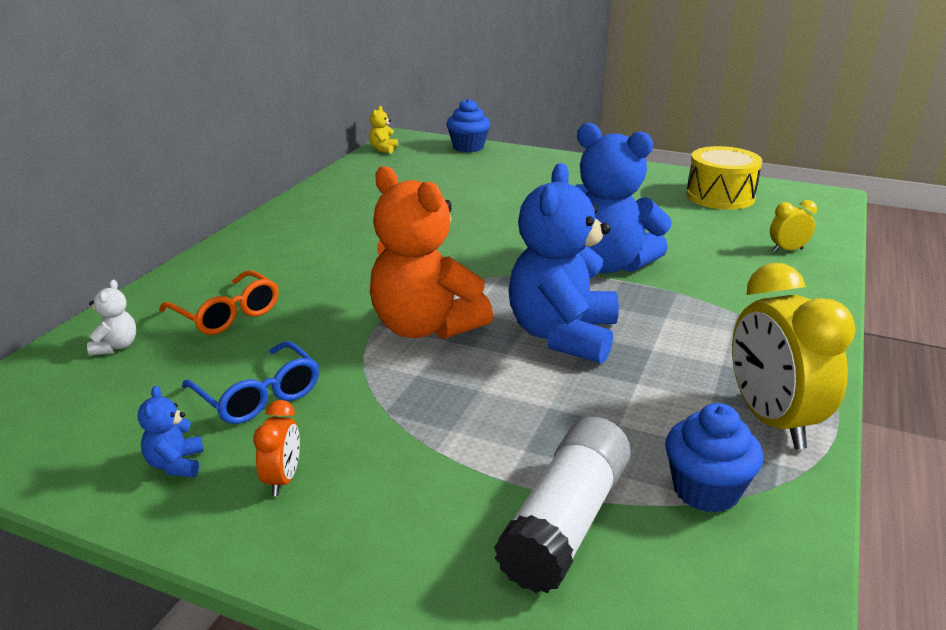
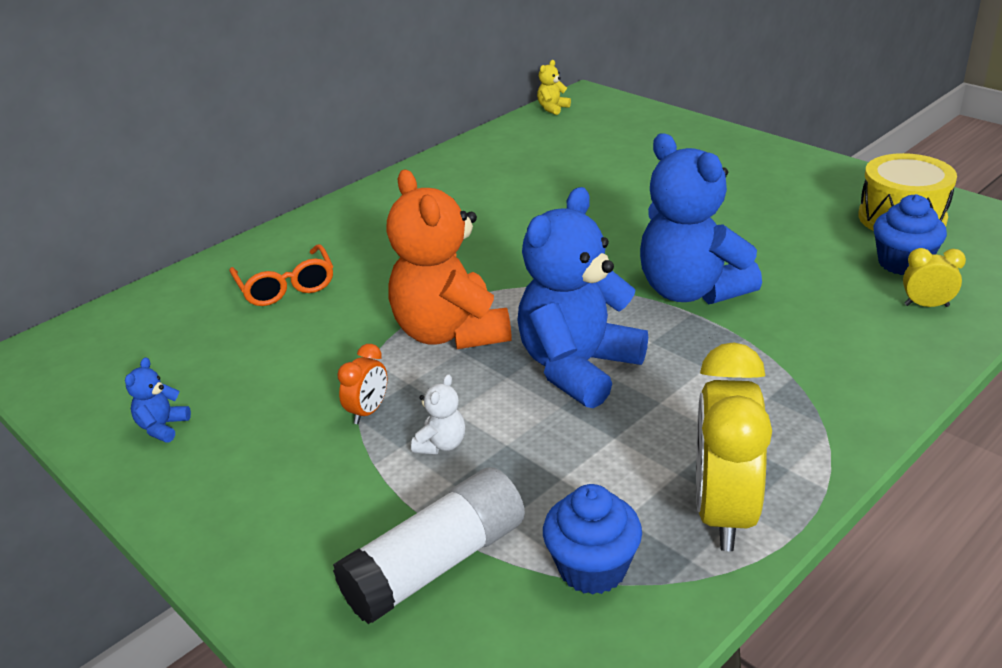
camera: 25 degrees right, 5 degrees up
white teddy bear [87,280,136,356] -> white teddy bear moved to [411,374,465,454]
blue glasses [182,341,319,424] -> none
orange clock [253,400,300,496] -> orange clock moved to [337,344,387,424]
blue cupcake [446,98,490,152] -> blue cupcake moved to [873,194,947,275]

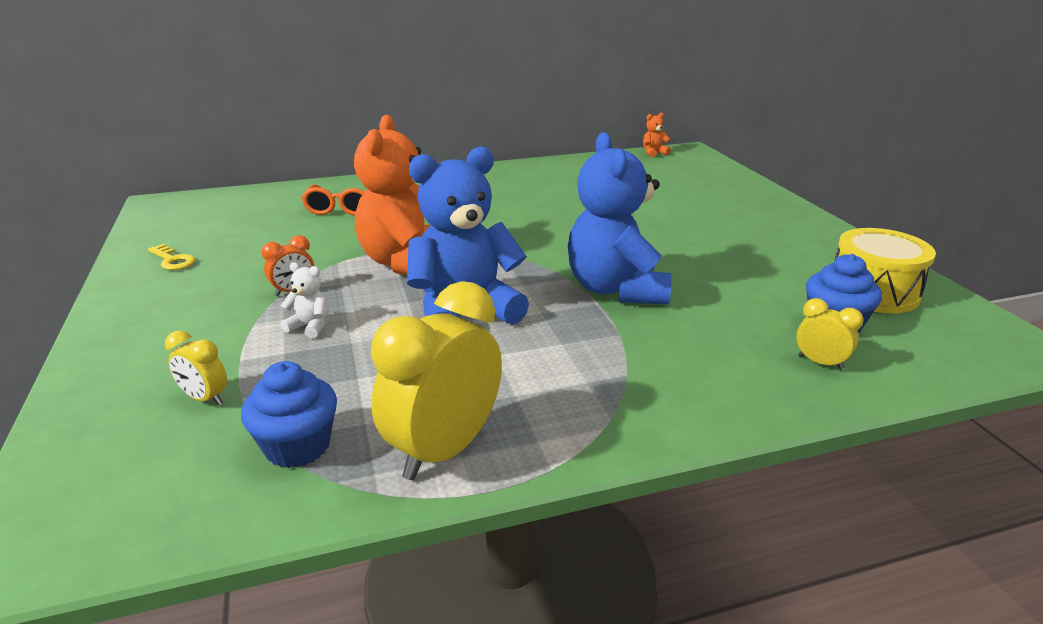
camera: 25 degrees right, 5 degrees down
blue teddy bear [125,357,191,443] -> yellow key [148,244,195,270]
white glue stick [333,467,525,624] -> yellow clock [165,331,227,406]
white teddy bear [411,374,465,454] -> white teddy bear turned 120 degrees counterclockwise [281,262,328,338]
yellow teddy bear [537,60,571,115] -> orange teddy bear [643,112,671,157]

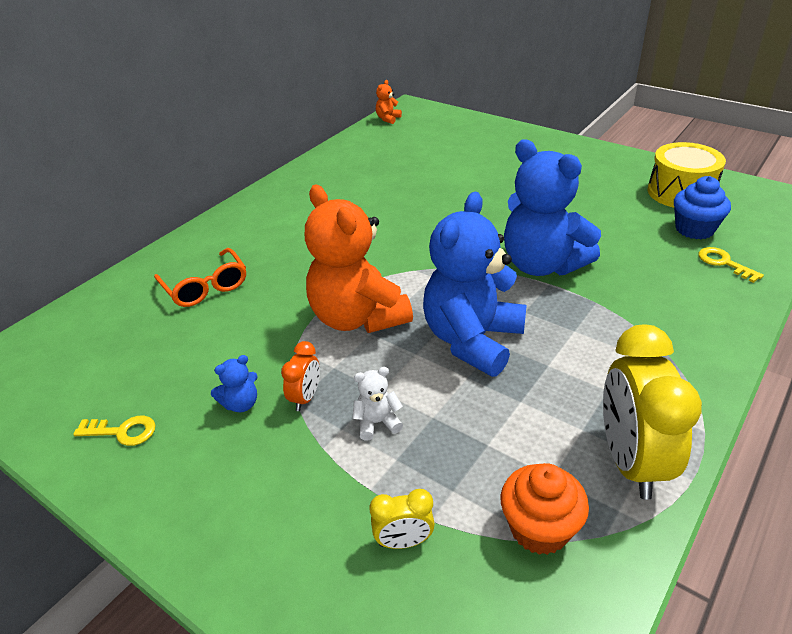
camera: 35 degrees left, 10 degrees up
blue cupcake [241,361,337,468] -> orange cupcake [500,463,589,555]
yellow clock [796,298,864,370] -> yellow key [698,247,764,283]
none -> blue teddy bear [211,355,258,412]

